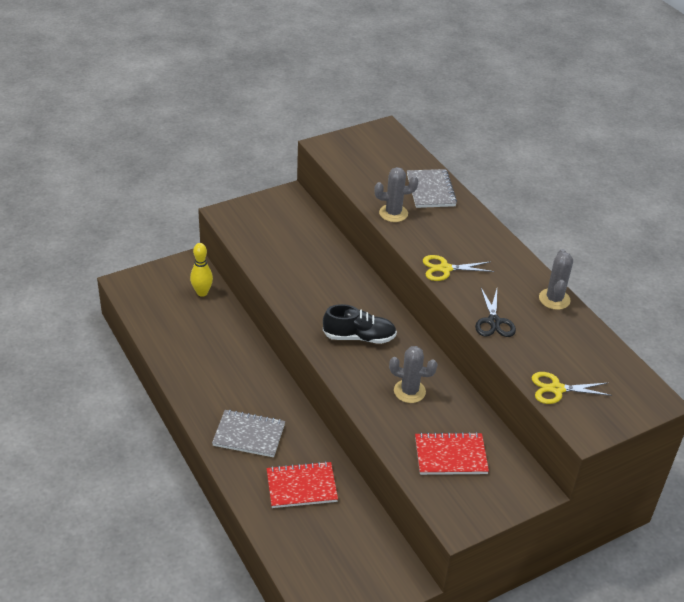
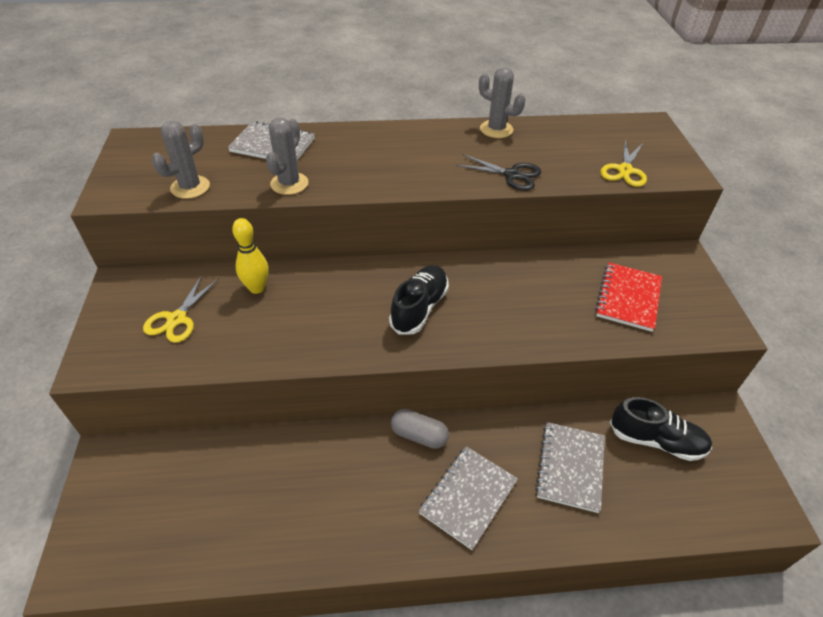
camera: 65 degrees left, 5 degrees up
yellow bowling pin [190,243,213,297] -> yellow bowling pin moved to [232,218,269,294]
red notebook [267,461,338,508] -> grey notebook [535,422,605,513]
grey cactus [389,346,438,403] -> grey cactus moved to [152,121,210,199]
yellow scissors [423,255,494,281] -> yellow scissors moved to [143,275,219,343]
none -> grey capsule [391,409,449,449]
none -> black shoe [610,397,712,461]

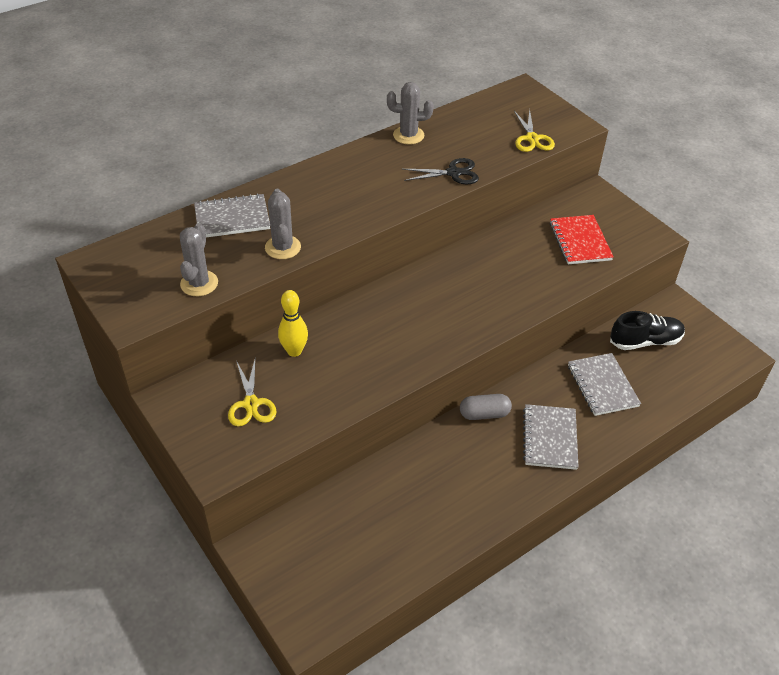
camera: 30 degrees left, 0 degrees up
black shoe [389,265,449,335] -> none

